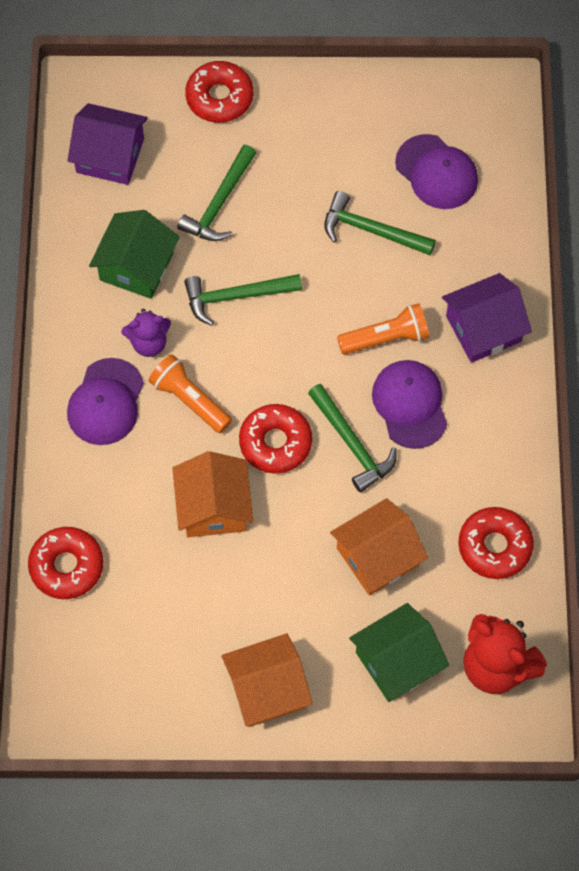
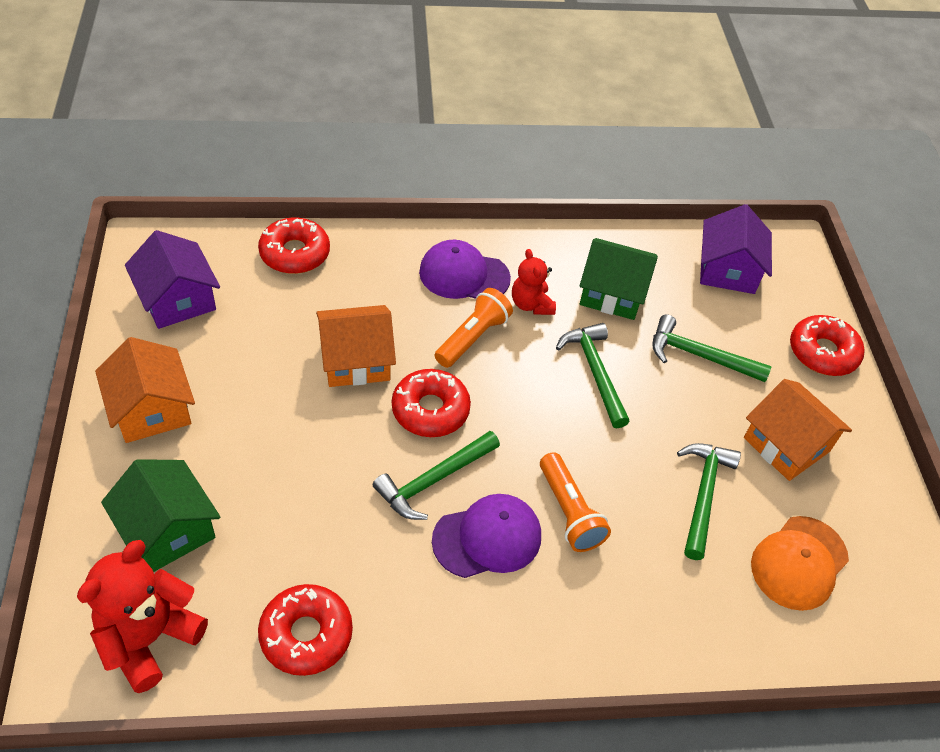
camera: 80 degrees right, 15 degrees down
purple teddy bear [121,309,171,357] -> red teddy bear [512,249,556,315]
orange house [330,498,428,595] -> orange house moved to [744,379,852,481]
purple cap [395,134,478,209] -> orange cap [751,516,849,611]
purple house [442,273,532,363] -> purple house moved to [125,230,220,329]

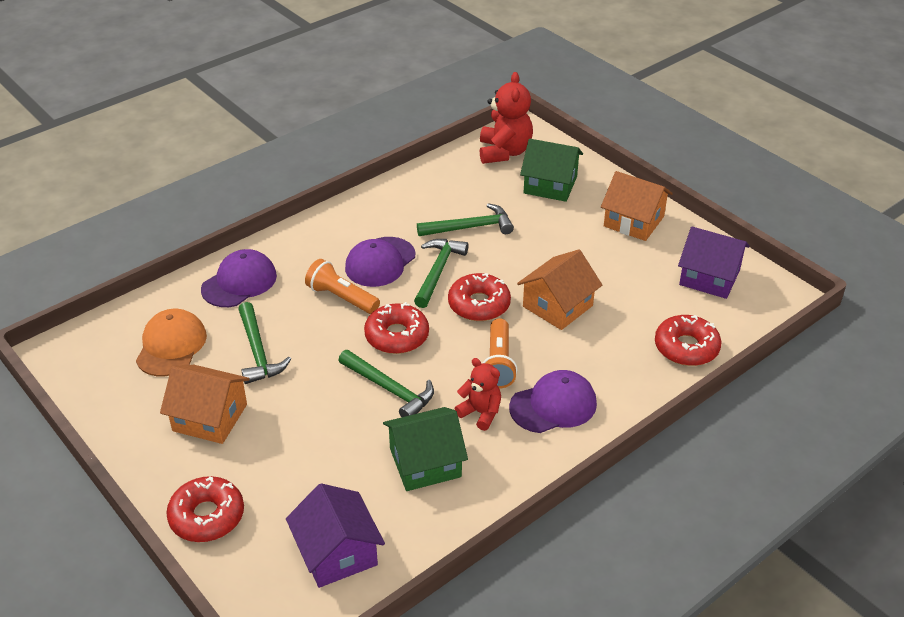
camera: 150 degrees right, 10 degrees down
red donut [258,584,353,676] -> red donut moved to [364,302,429,354]
green hammer [652,314,771,382] -> green hammer moved to [417,203,514,236]
none -> purple cap [201,249,277,307]

